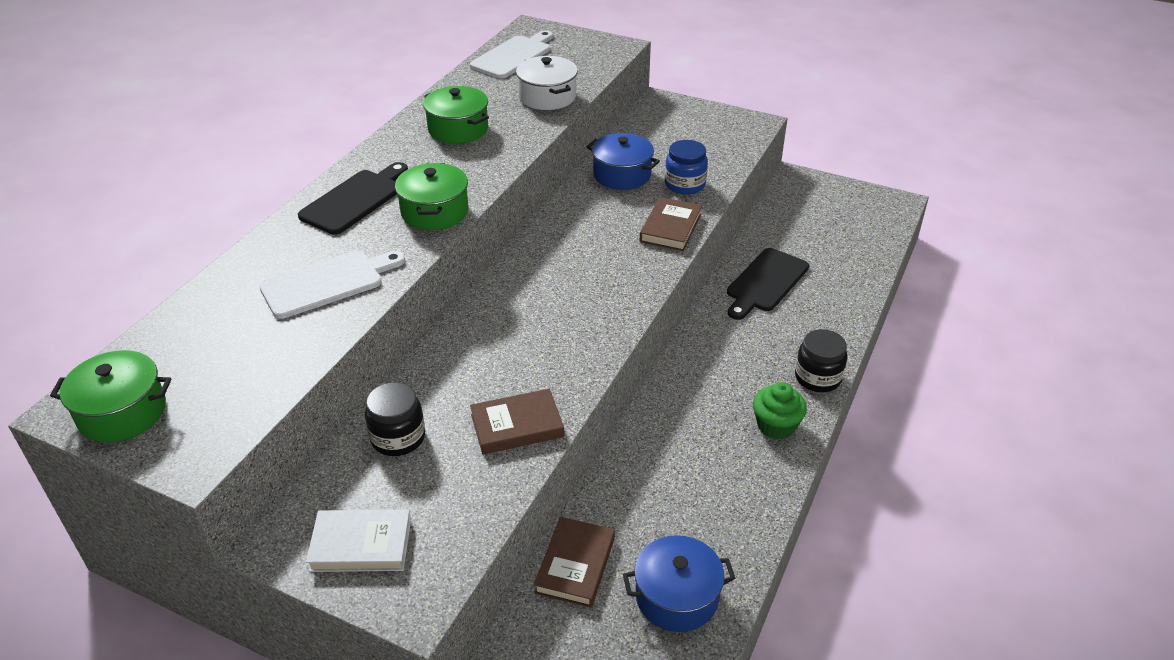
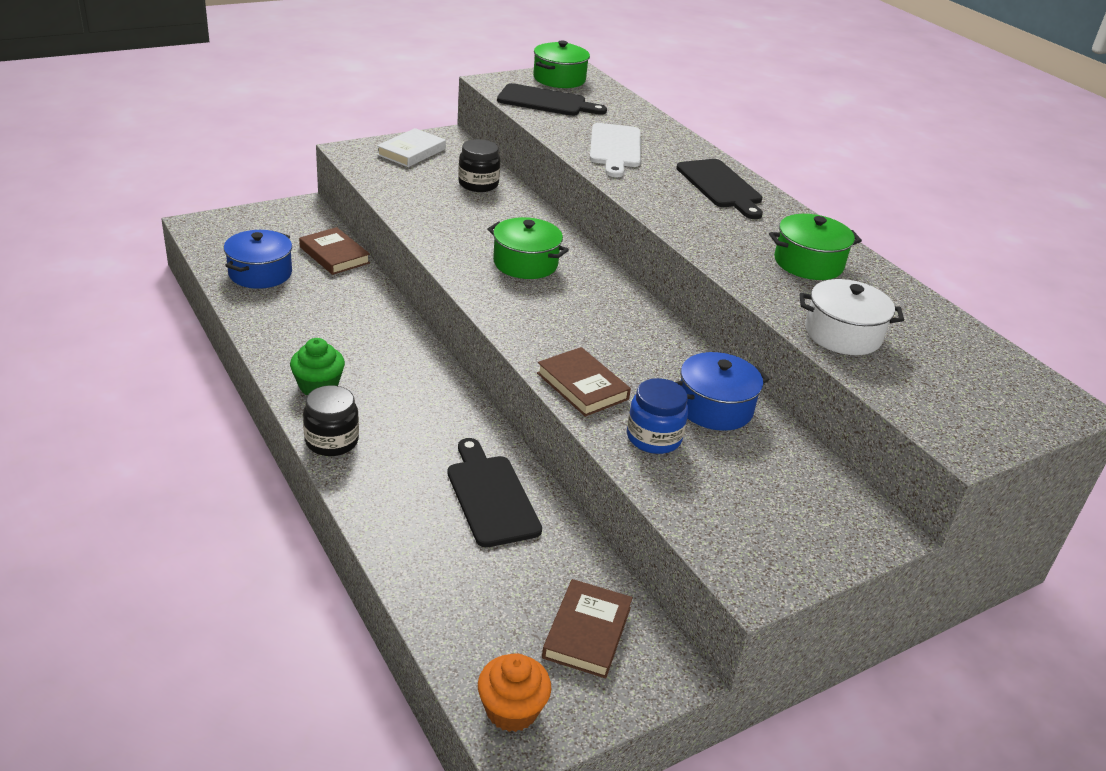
camera: 120 degrees right, 5 degrees down
green pot [395,163,469,230] -> green pot moved to [488,217,569,279]
white cutting board [470,30,553,79] -> none
brown book [470,389,564,454] -> brown book moved to [542,579,633,678]
none -> orange cupcake [478,653,551,732]
none -> black cutting board [497,83,607,116]

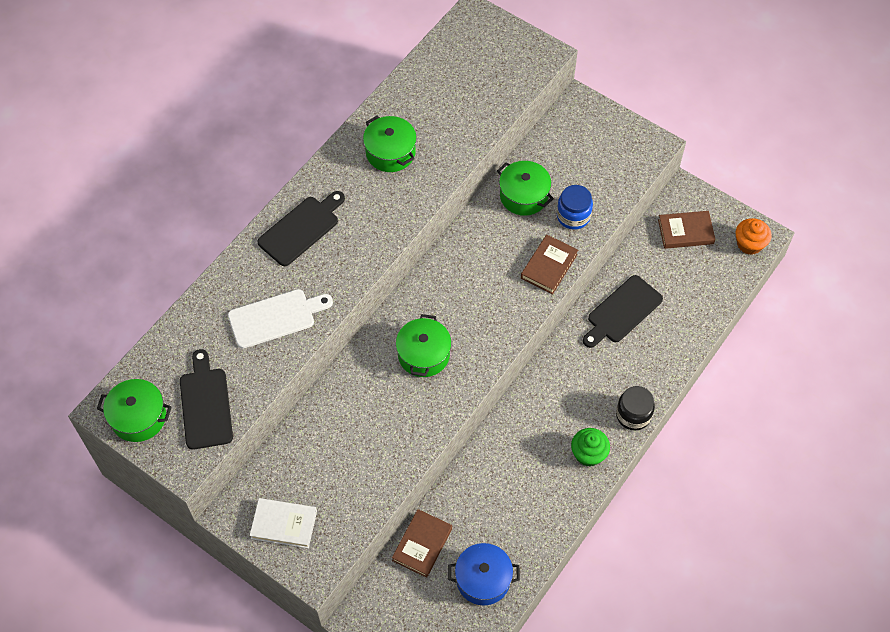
camera: 110 degrees left, 25 degrees up
black jar [458,139,500,192] -> none
blue pot [676,352,770,431] -> green pot [497,161,554,216]
white pot [799,279,904,355] -> none

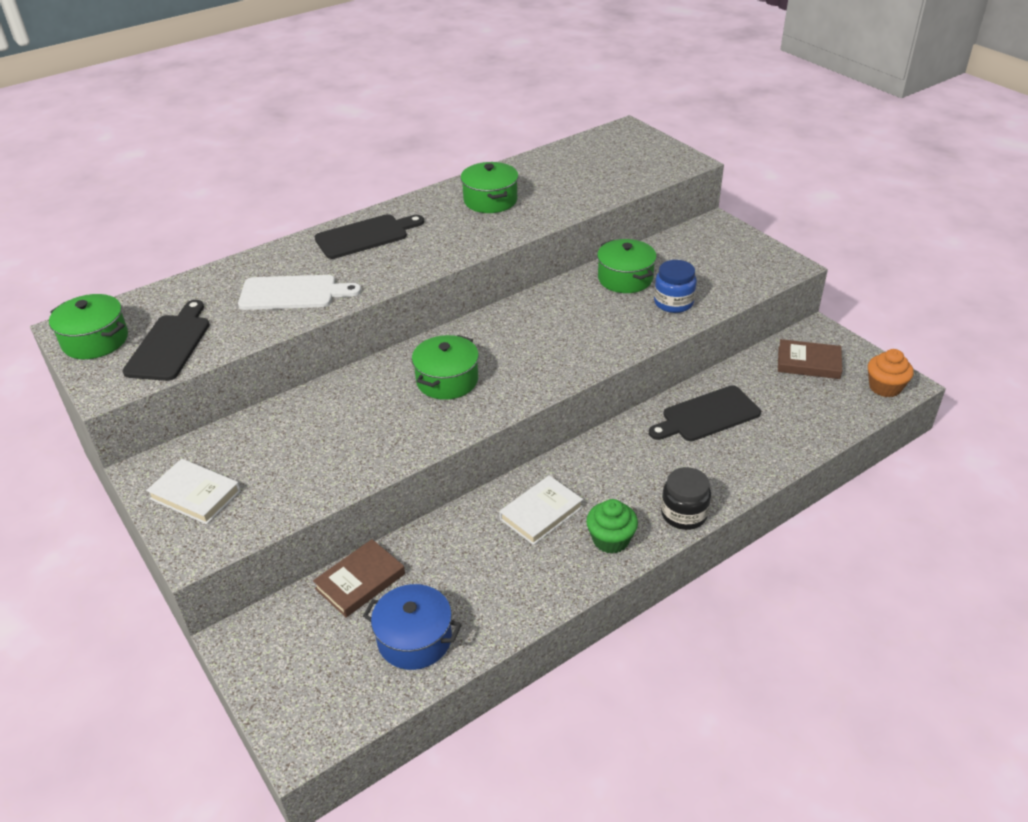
camera: 20 degrees right, 20 degrees down
brown book [521,235,578,294] -> none
none -> white book [499,475,583,545]

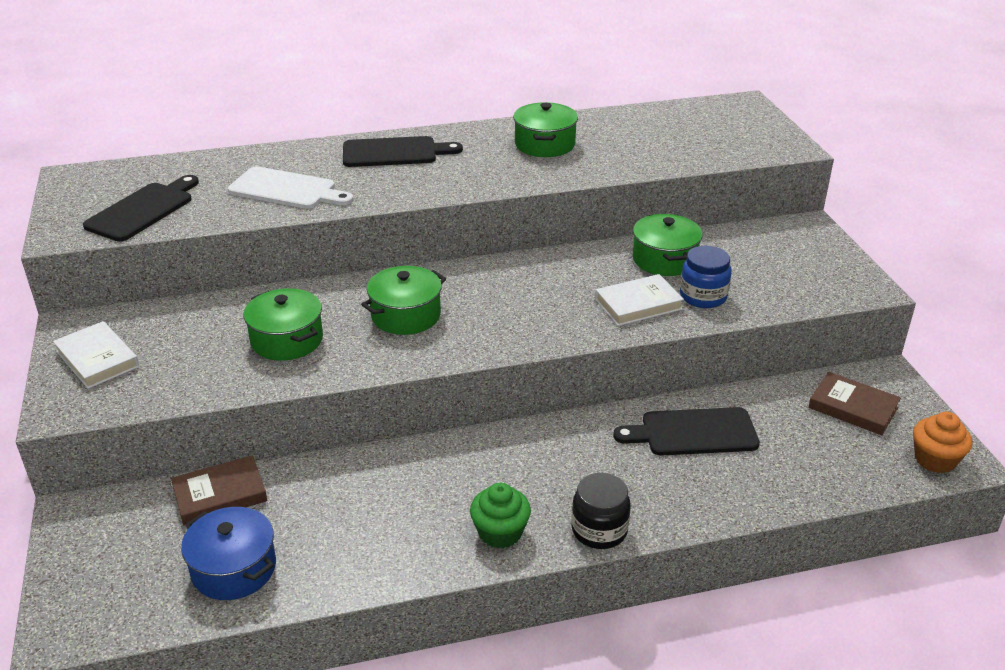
camera: 20 degrees right, 5 degrees down
green pot [49,294,128,359] -> green pot moved to [244,288,323,361]
white book [499,475,583,545] -> white book moved to [595,274,684,326]

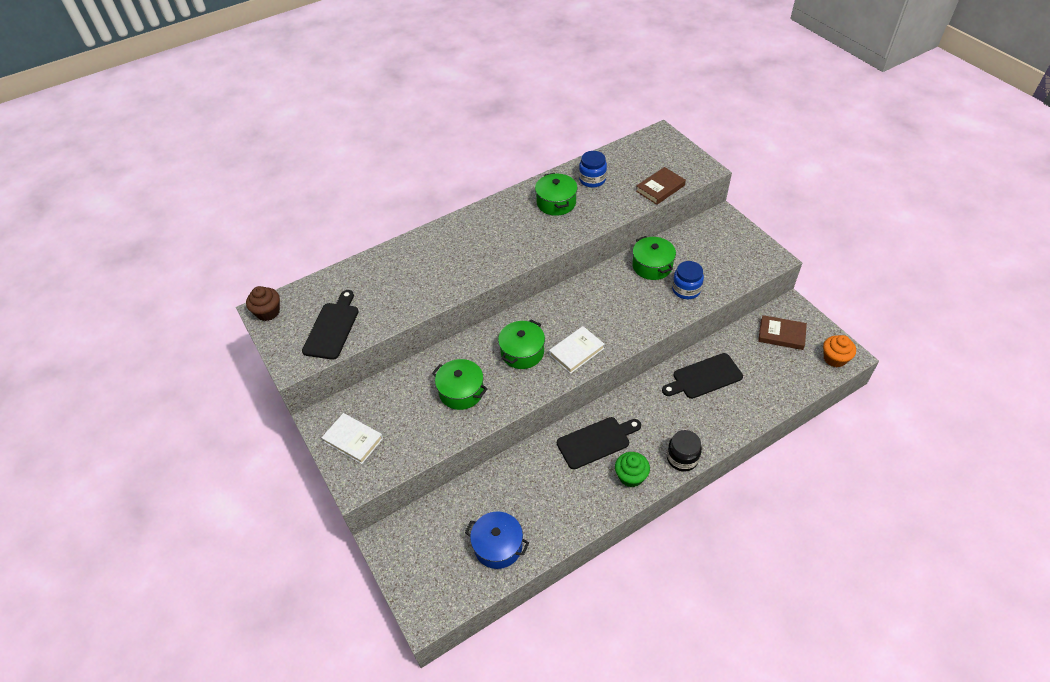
camera: 15 degrees left, 15 degrees up
brown book [171,455,267,525] -> brown book moved to [636,167,686,205]
white cutting board [228,166,354,209] -> none
black cutting board [343,136,463,167] -> black cutting board moved to [557,417,641,469]
white book [595,274,684,326] -> white book moved to [549,326,604,374]
none -> brown cupcake [246,286,280,321]
none -> blue jar [579,151,607,188]

